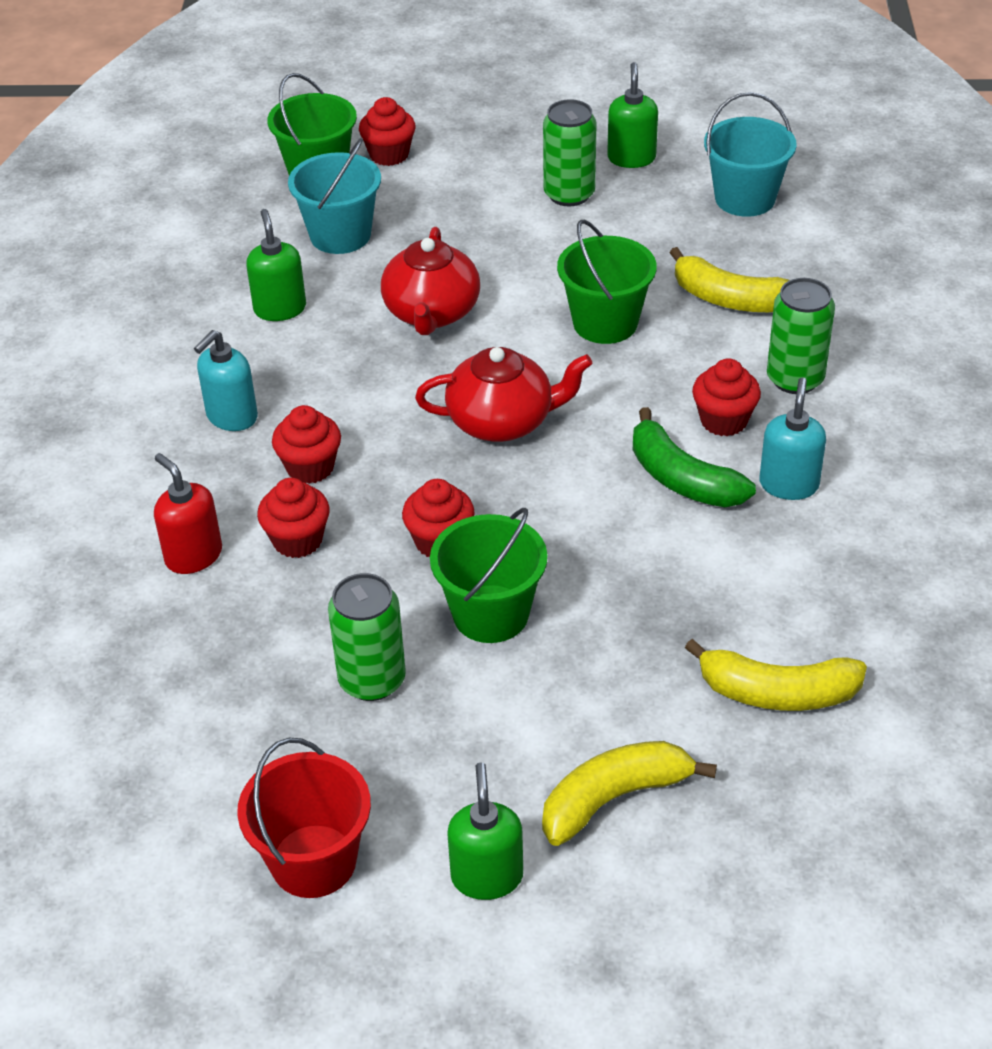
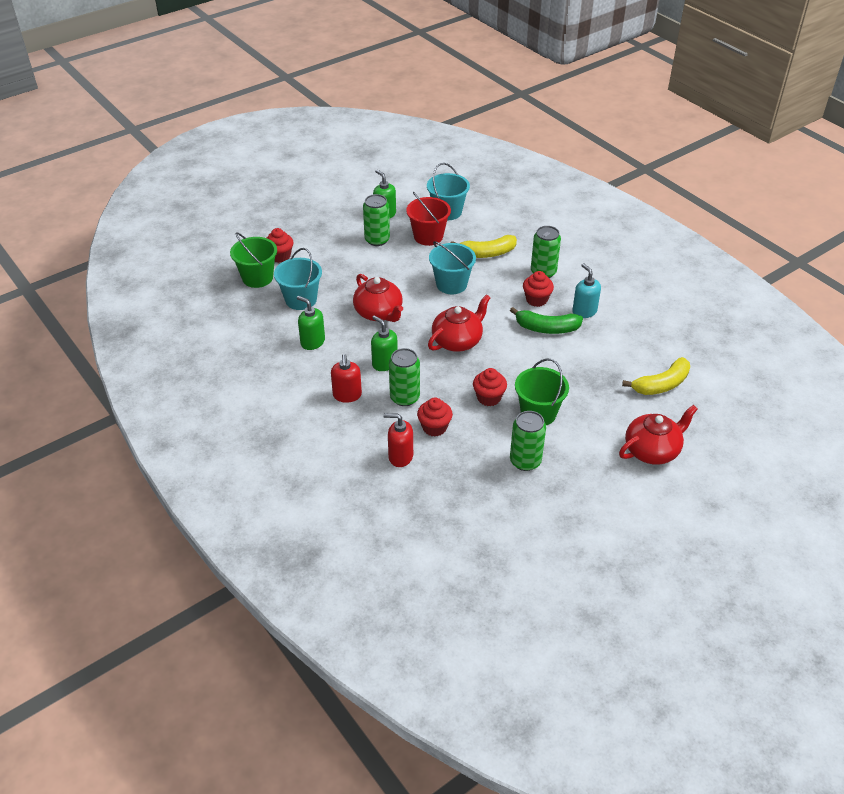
camera: 40 degrees left, 0 degrees up
turquoise soap dispenser [194,330,258,431] -> red soap dispenser [331,354,362,403]
red bucket [237,738,371,898] -> red bucket moved to [406,192,451,246]
red cupcake [272,405,341,484] -> green can [389,348,420,406]
green soap dispenser [447,762,523,900] -> green soap dispenser moved to [371,315,398,371]
yellow banana [542,741,717,846] -> red teapot [619,405,698,465]
green bucket [557,220,657,344] -> turquoise bucket [429,241,476,294]

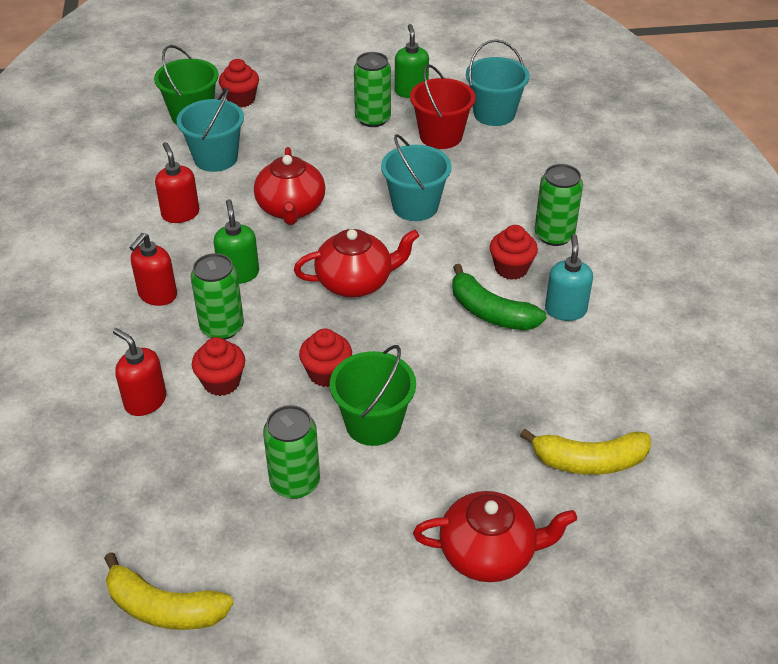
camera: 30 degrees right, 0 degrees up
green soap dispenser [297,296,325,350] -> red soap dispenser [155,142,199,223]
yellow banana [451,235,517,258] -> yellow banana moved to [104,552,234,630]

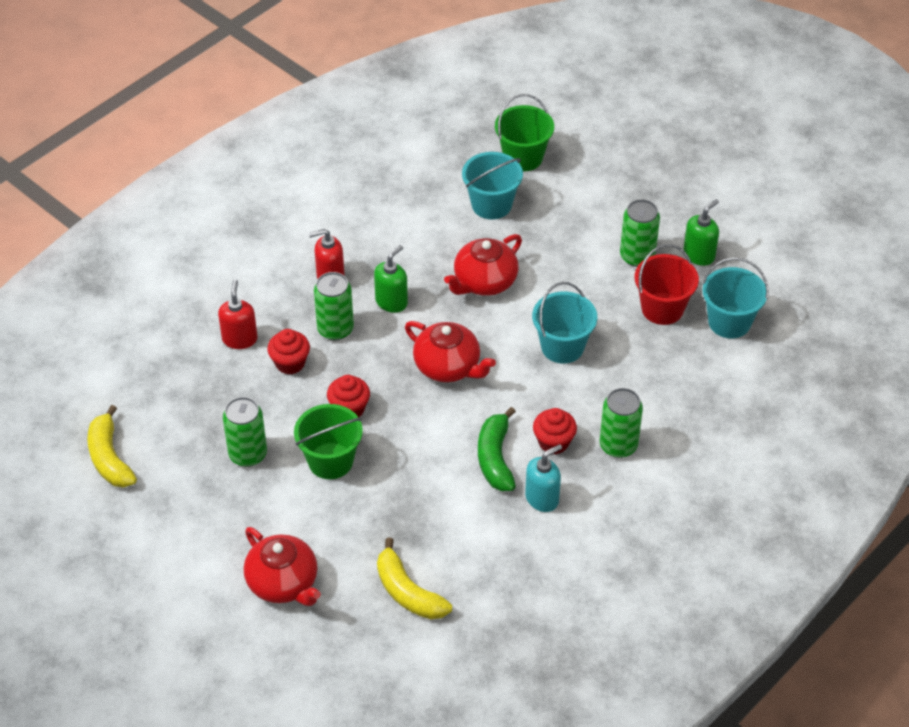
camera: 50 degrees right, 5 degrees up
red soap dispenser [155,142,199,223] -> none
red cupcake [219,59,259,107] -> none

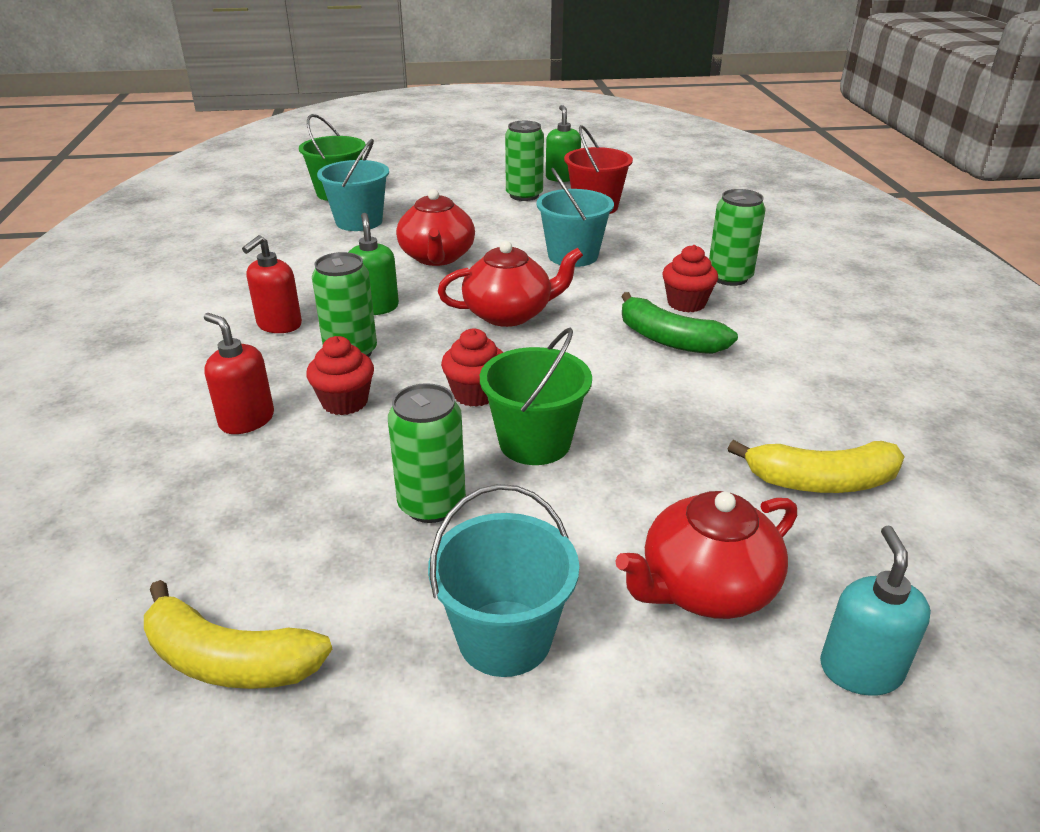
camera: 50 degrees left, 15 degrees down
red teapot [244,527,321,606] -> red teapot turned 150 degrees clockwise [616,491,797,619]
turquoise soap dispenser [525,444,562,512] -> turquoise soap dispenser moved to [820,525,931,696]
turquoise bucket [702,257,769,338] -> turquoise bucket moved to [428,484,579,677]

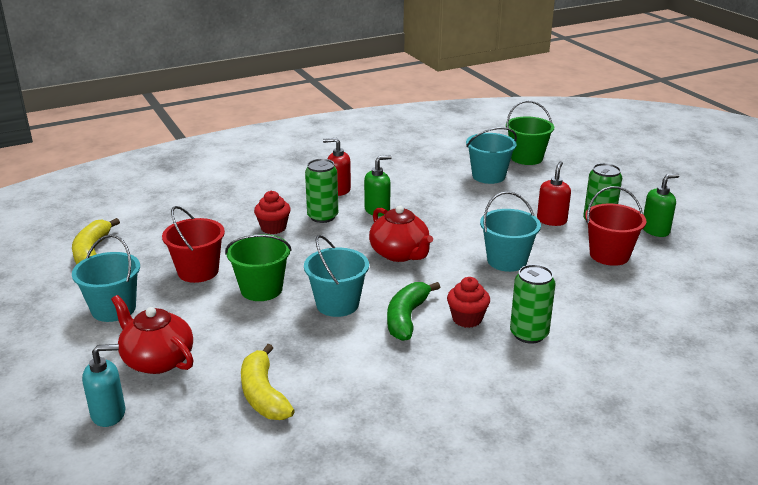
camera: 70 degrees right, 5 degrees down
red soap dispenser [204,313,274,434] -> red soap dispenser moved to [537,161,571,226]
green can [388,383,466,523] -> red bucket [162,206,225,283]
red teapot [396,189,475,266] -> none
red cupcake [441,328,503,407] -> none
none -> turquoise bucket [304,235,369,317]

